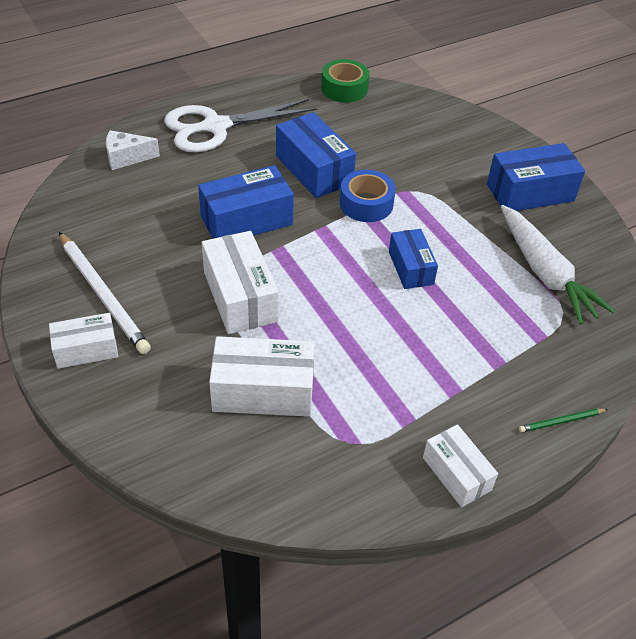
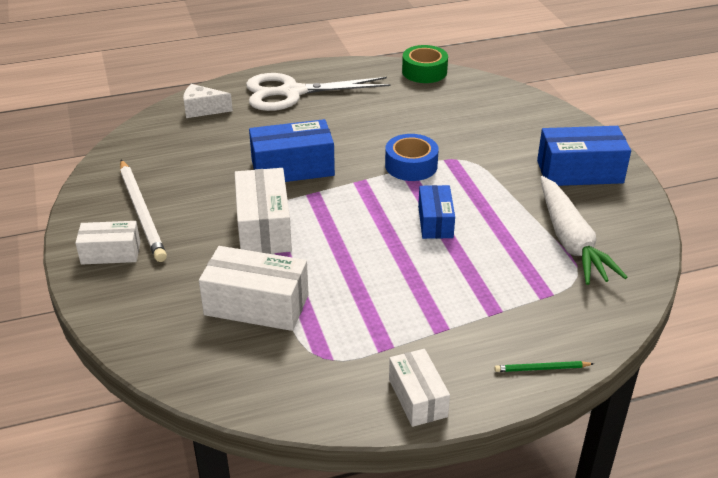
camera: 15 degrees right, 10 degrees down
blue box [276,112,356,198] -> none

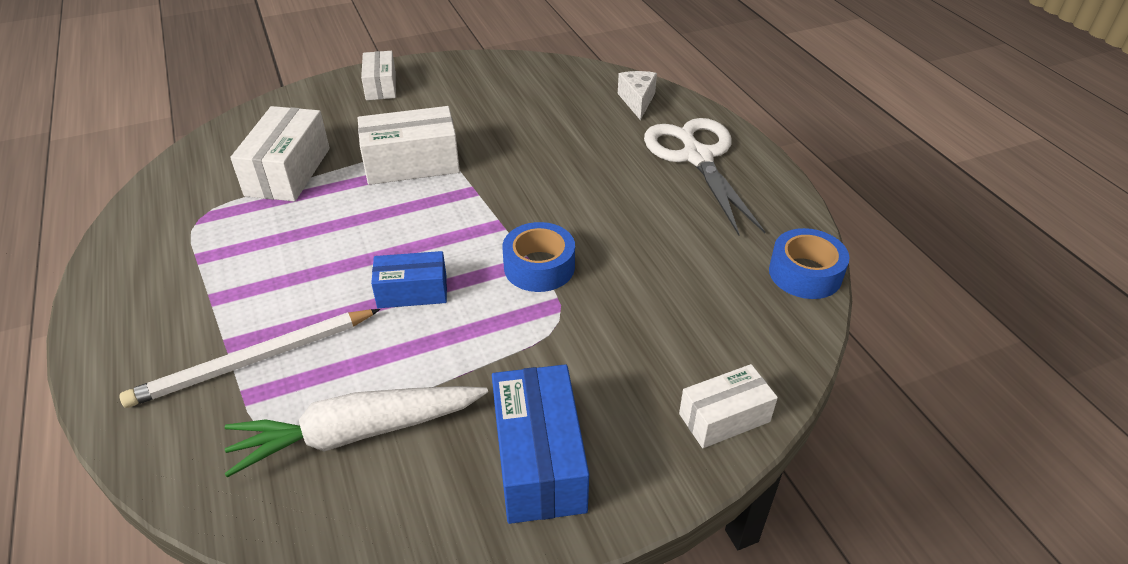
camera: 85 degrees right, 5 degrees up
white pencil [120,160,167,262] -> white pencil moved to [120,309,380,408]
blue box [249,119,335,182] -> none
white box [389,349,450,427] -> white box moved to [679,364,778,448]
green tape [402,45,448,83] -> blue tape [769,228,850,299]
green pencil [494,361,594,372] -> none

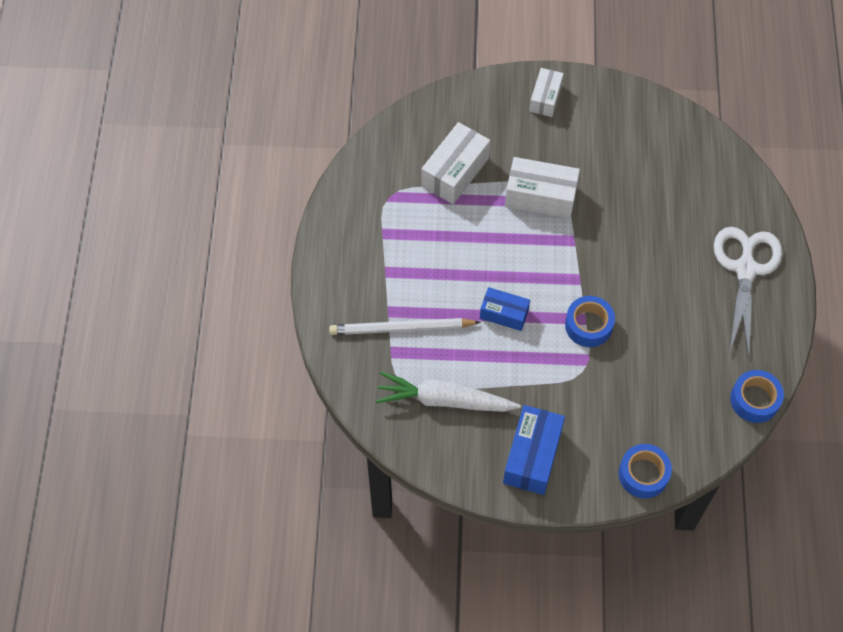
camera: 25 degrees right, 20 degrees up
white cheese [618,71,657,120] -> none
white box [679,364,778,448] -> blue tape [619,444,672,498]

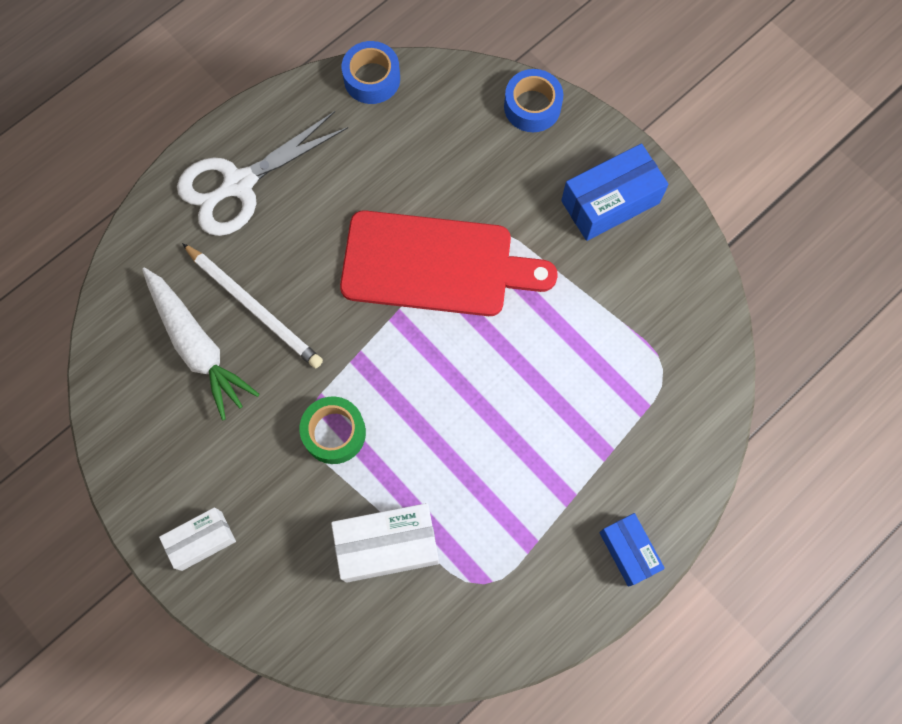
camera: 135 degrees left, 10 degrees up
white pencil [329,318,481,335] -> white pencil moved to [182,243,323,368]
white carrot [376,372,521,412] -> white carrot moved to [142,267,259,420]
blue box [480,287,530,331] -> blue box moved to [599,513,665,587]
white box [505,157,580,219] -> green tape [299,397,366,464]
blue tape [565,296,615,347] -> red cutting board [340,210,558,316]

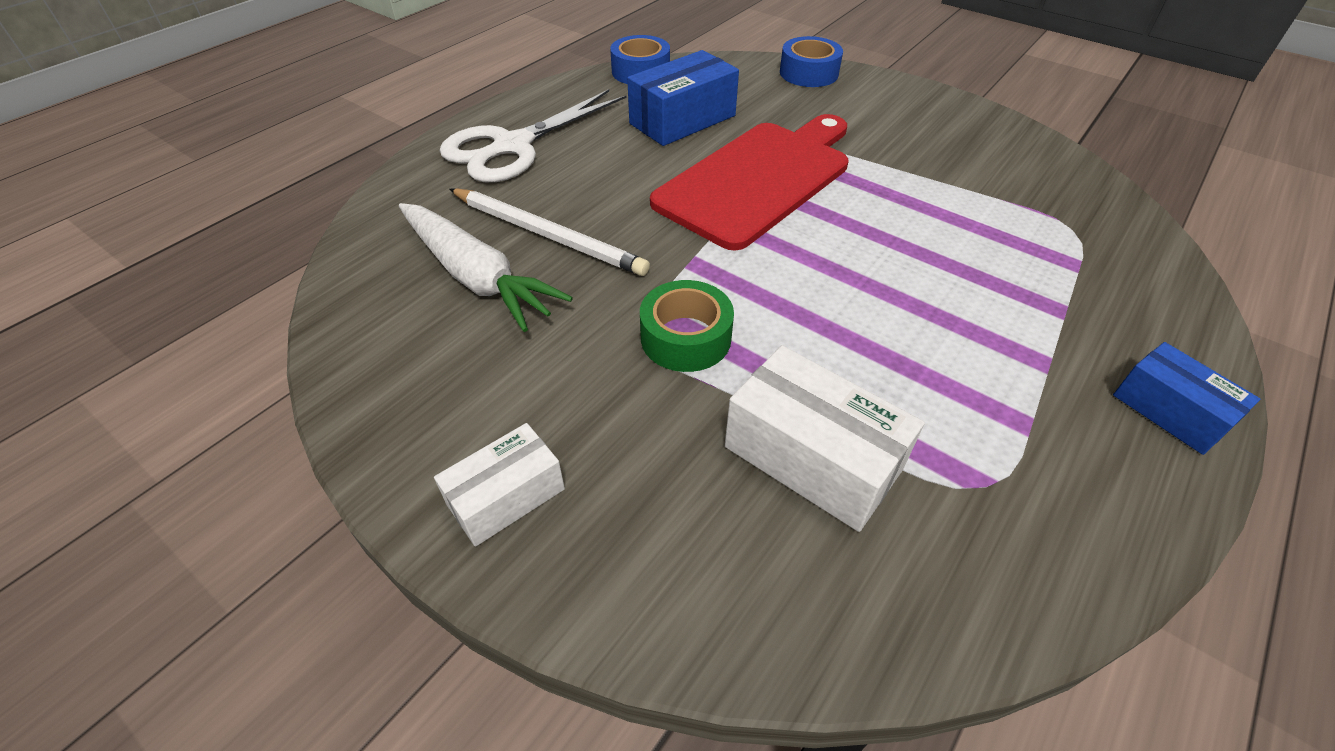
camera: 10 degrees left, 25 degrees down
white box [331,503,439,583] -> white box turned 60 degrees clockwise [725,345,925,532]
red cutting board [340,210,558,316] -> red cutting board turned 45 degrees counterclockwise [650,114,849,251]
blue box [561,144,669,241] -> blue box moved to [627,50,739,146]

